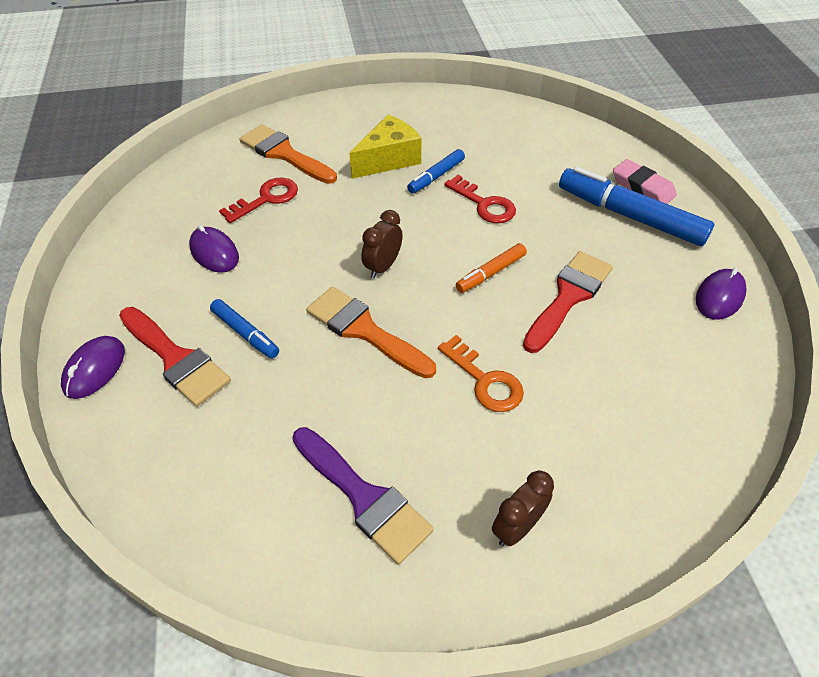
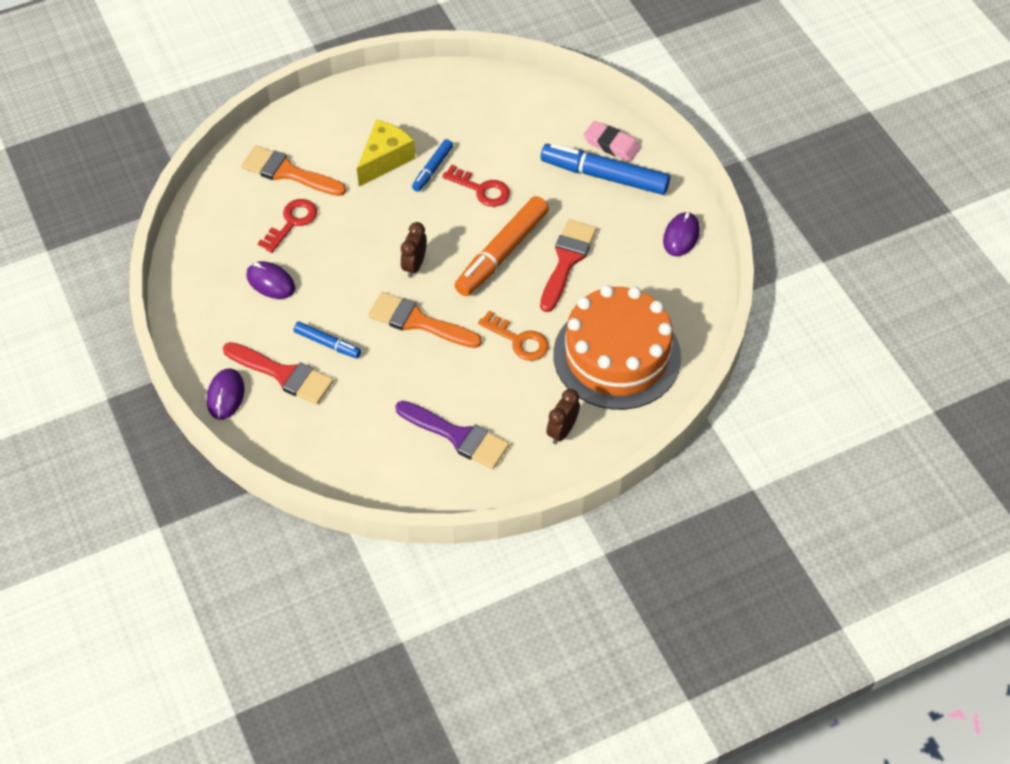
camera: 15 degrees left, 5 degrees up
orange marker [456,243,527,293] -> orange marker [454,196,549,296], size x1.92
none -> orange cake [553,285,681,410]

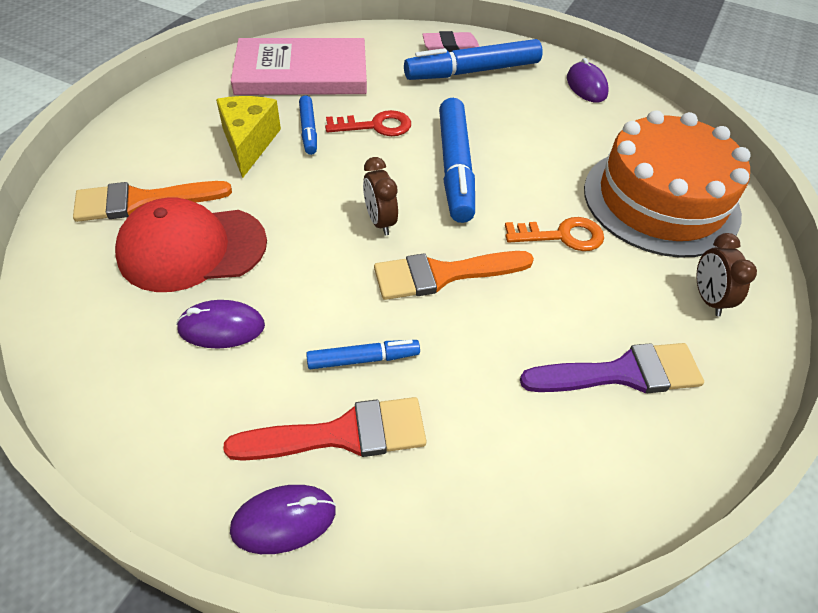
camera: 40 degrees left, 5 degrees down
purple mouse [207,368,245,420] -> purple mouse turned 75 degrees counterclockwise [230,485,336,554]
red key [258,199,317,253] -> red cap [115,198,267,292]
orange marker [454,196,549,296] -> blue marker [439,98,475,223]
red brush [540,219,597,312] -> none
none -> pink book [231,38,367,95]

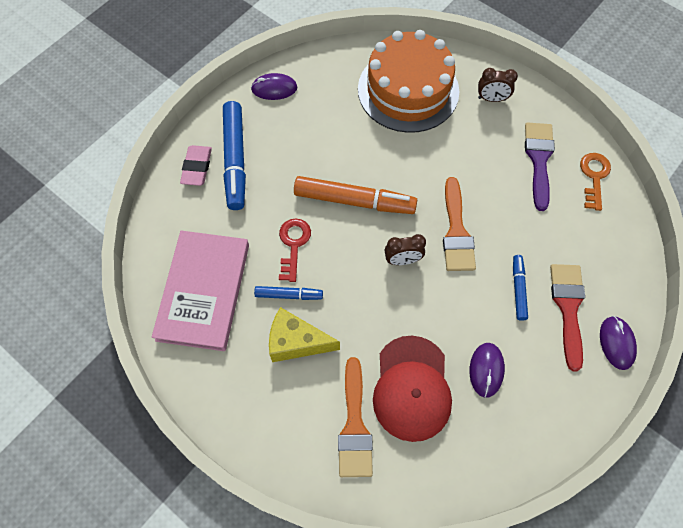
camera: 75 degrees left, 15 degrees up
blue marker [439,98,475,223] -> orange marker [294,176,417,214]
orange key [505,217,604,251] -> orange key moved to [580,153,611,211]

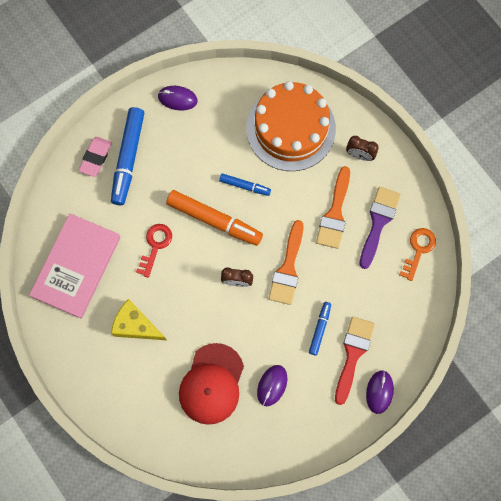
camera: 15 degrees right, 10 degrees up
blue marker [254,286,323,300] -> blue marker moved to [219,173,271,196]
orange brush [338,357,373,477] -> orange brush moved to [316,166,350,249]

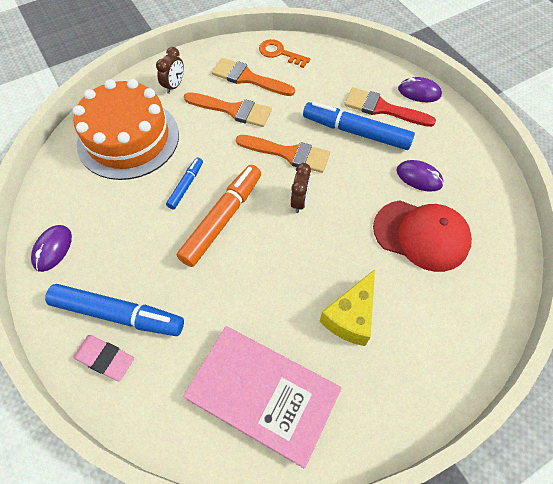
camera: 85 degrees left, 15 degrees down
red key [136,224,172,278] -> none
blue marker [309,302,331,355] -> blue marker [303,102,415,150], size x1.92
purple brush [360,187,401,269] -> orange brush [212,58,295,96]

